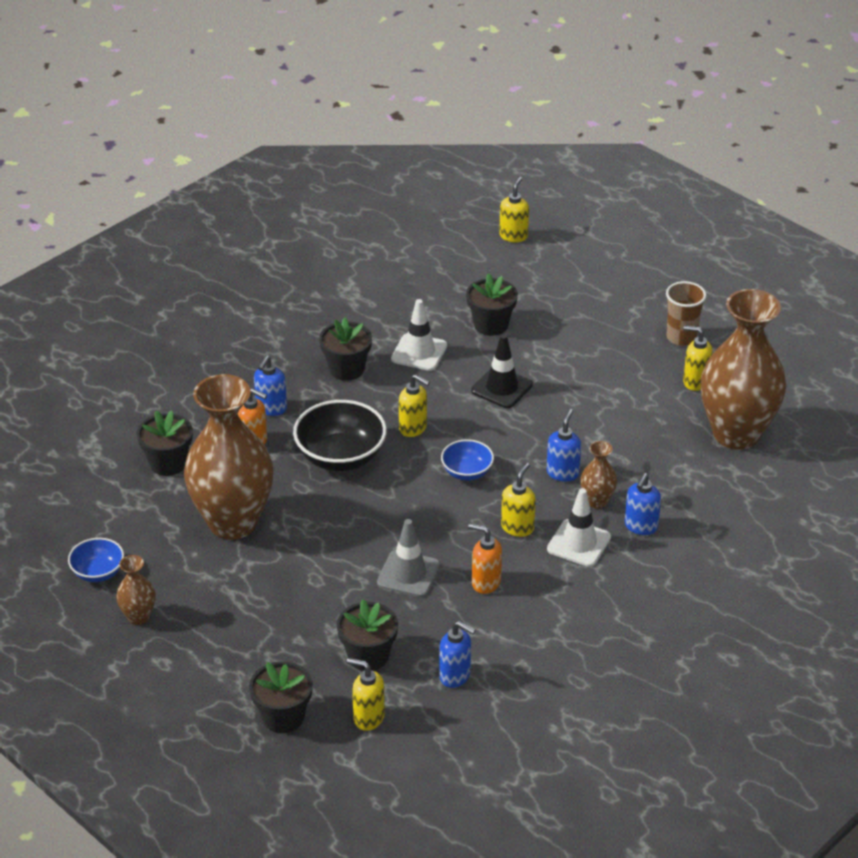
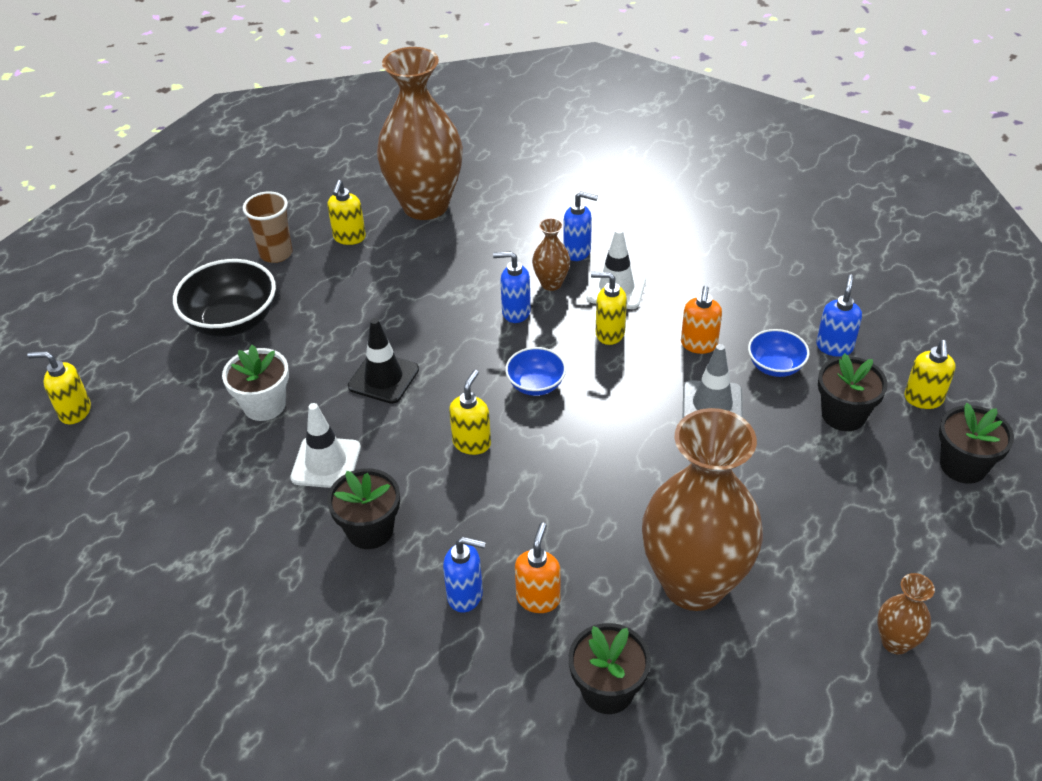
camera: 100 degrees left, 5 degrees up
blue bowl [68,538,124,582] -> blue bowl moved to [748,329,810,377]
black bowl [293,400,387,471] -> black bowl moved to [173,259,276,337]
black flower pot [466,273,518,336] -> white flower pot [222,345,289,421]

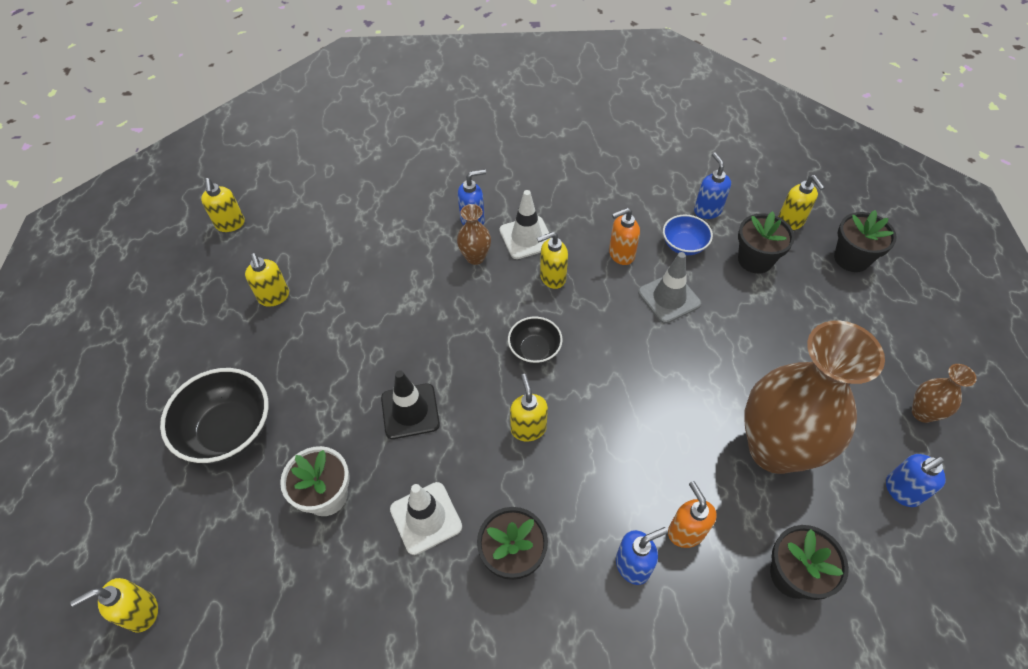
camera: 35 degrees left, 10 degrees up
brown cup [243,191,293,263] -> none
brown vase [377,47,463,220] -> none
blue soap dispenser [493,251,531,323] -> blue soap dispenser moved to [886,454,946,507]
blue bowl [505,347,566,396] -> black bowl [508,317,563,364]
orange soap dispenser [681,286,722,354] -> orange soap dispenser turned 90 degrees clockwise [609,208,640,265]
none -> yellow soap dispenser [201,178,245,232]

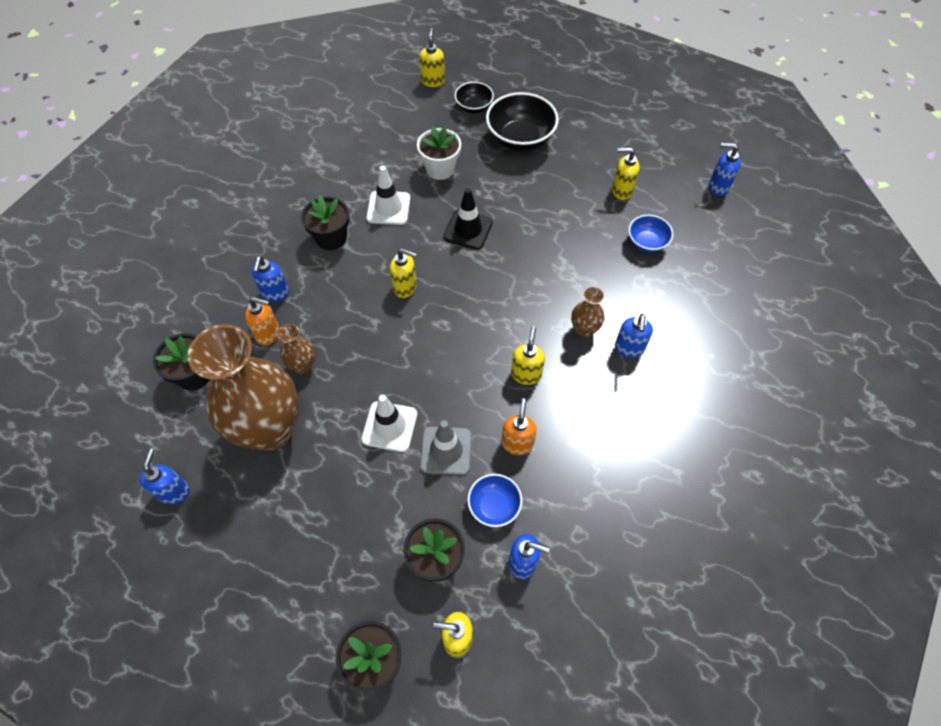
camera: 120 degrees right, 5 degrees up
yellow soap dispenser [201,178,245,232] -> blue soap dispenser [709,143,741,196]
white traffic cone [499,190,552,259] -> white traffic cone moved to [361,395,417,452]
black bowl [508,317,563,364] -> black bowl moved to [455,82,494,113]
brown vase [912,364,976,423] -> brown vase moved to [277,324,315,374]
none -> blue bowl [628,215,673,253]

